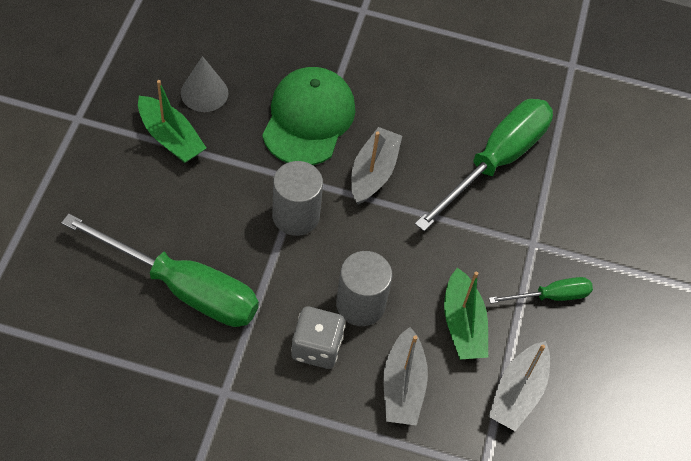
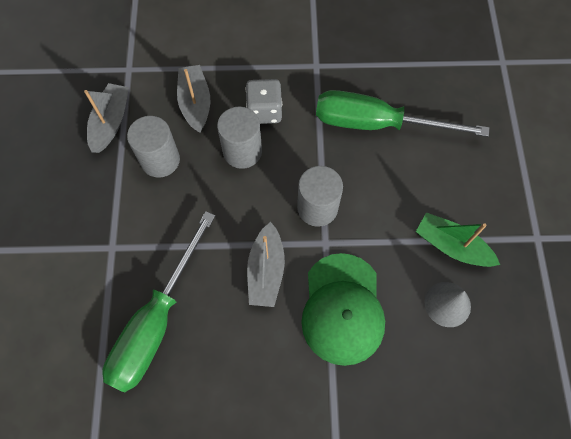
camera: 170 degrees right, 10 degrees up
green boat [444,267,488,359] -> grey cylinder [127,116,180,178]
green screwdriver [489,277,593,304] -> none

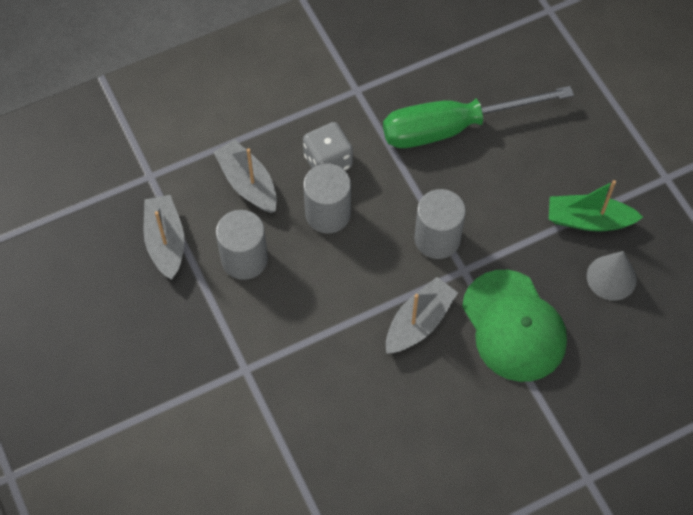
camera: 25 degrees left, 5 degrees down
green screwdriver [102,211,215,392] -> none
grey boat [247,222,285,307] -> grey boat turned 120 degrees counterclockwise [386,277,458,354]

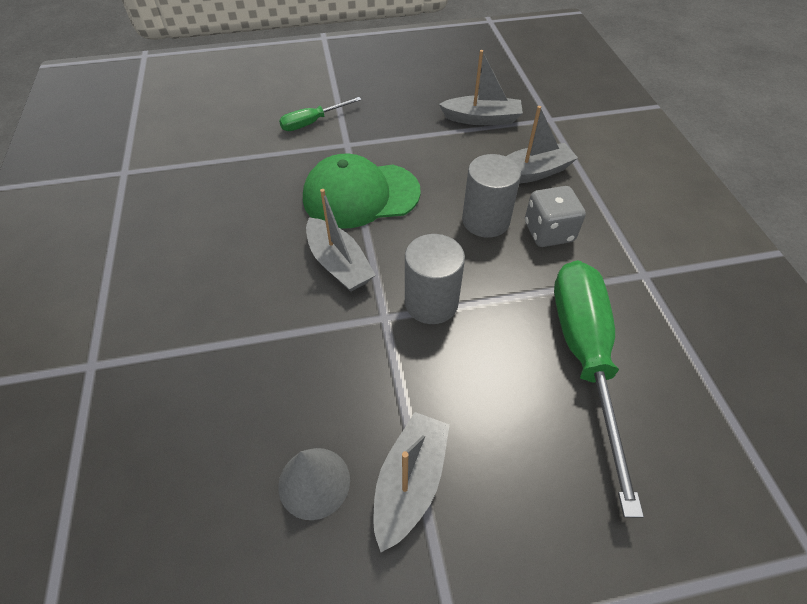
camera: 105 degrees right, 10 degrees down
grey cylinder [216,210,268,280] -> none
green cap [462,270,567,382] -> green cap moved to [303,154,421,229]
green boat [549,180,643,231] -> grey boat [374,412,450,552]
none -> green screwdriver [279,97,362,131]

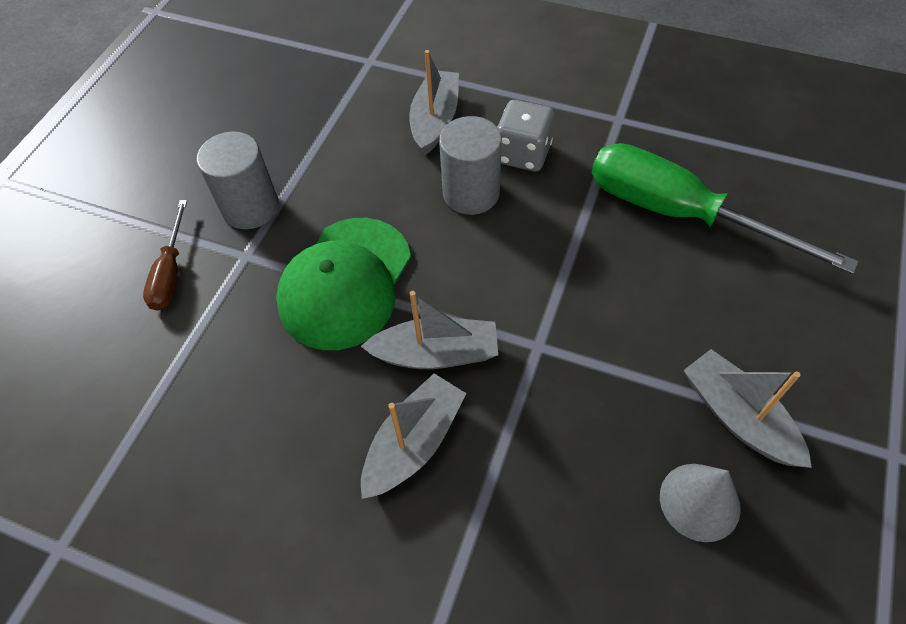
camera: 55 degrees left, 5 degrees up
green screwdriver [279,97,362,131] -> brown screwdriver [143,200,187,311]
grey cylinder [405,234,465,324] -> grey cylinder moved to [197,132,279,229]
grey boat [439,50,523,125] -> grey boat moved to [361,373,466,499]

